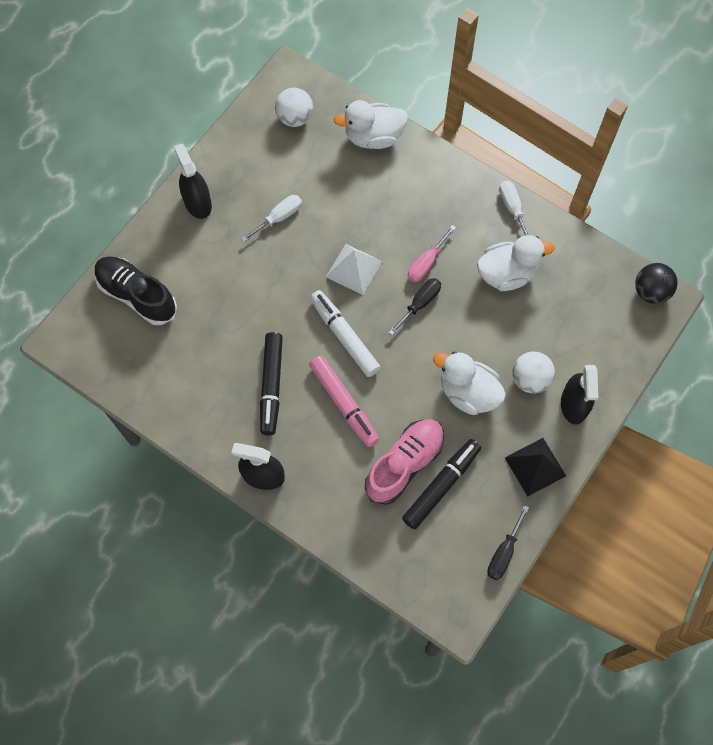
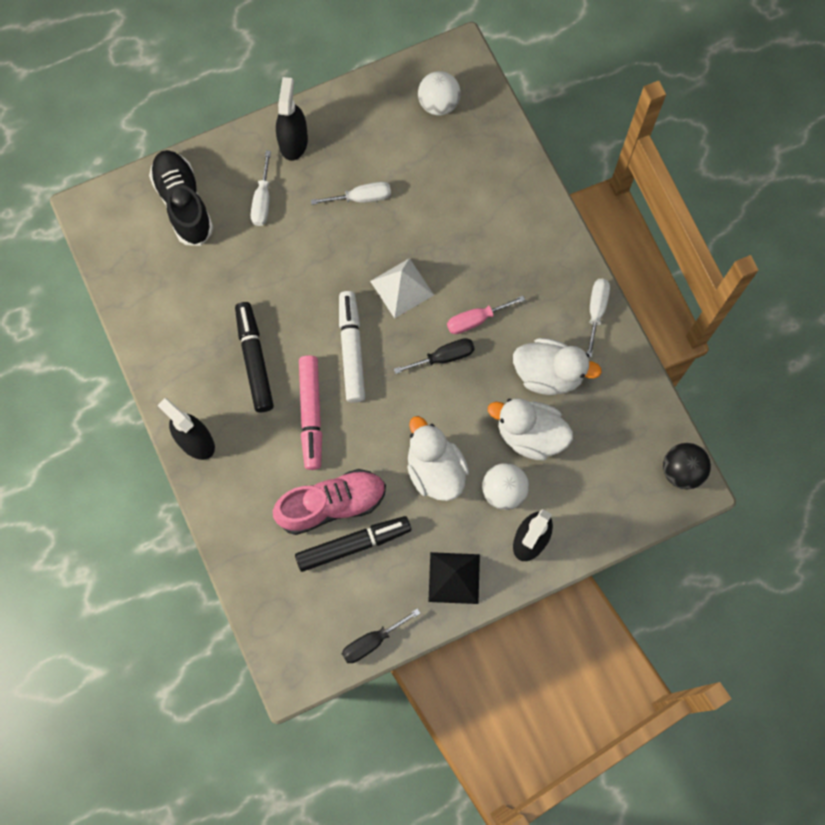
camera: 30 degrees right, 5 degrees up
black marker [260,332,283,435] -> black marker turned 135 degrees clockwise [235,302,274,412]
white duck [334,100,408,149] -> white duck moved to [488,398,573,461]
none -> white screwdriver [251,151,271,226]

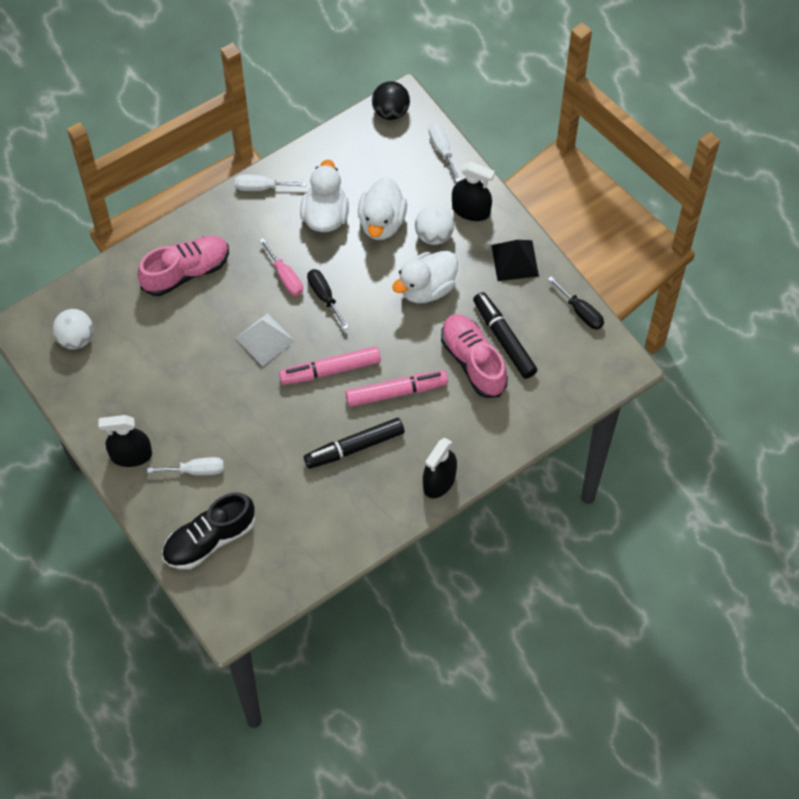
camera: 100 degrees left, 10 degrees down
white screwdriver [311,182,391,205] -> white screwdriver moved to [429,122,461,182]
white marker [339,291,365,403] -> pink marker [279,346,381,385]
none -> pink shoe [137,236,229,296]

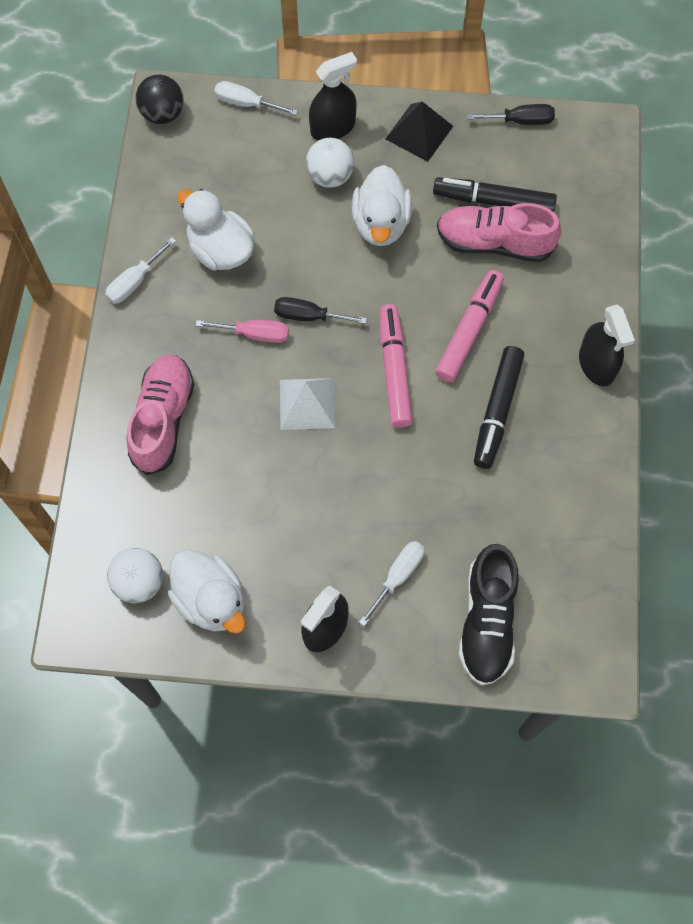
camera: 50 degrees left, 5 degrees up
pink marker [279,346,381,385] -> pink marker turned 150 degrees clockwise [380,304,413,428]
white duck [358,177,407,240] -> white duck moved to [168,550,245,634]

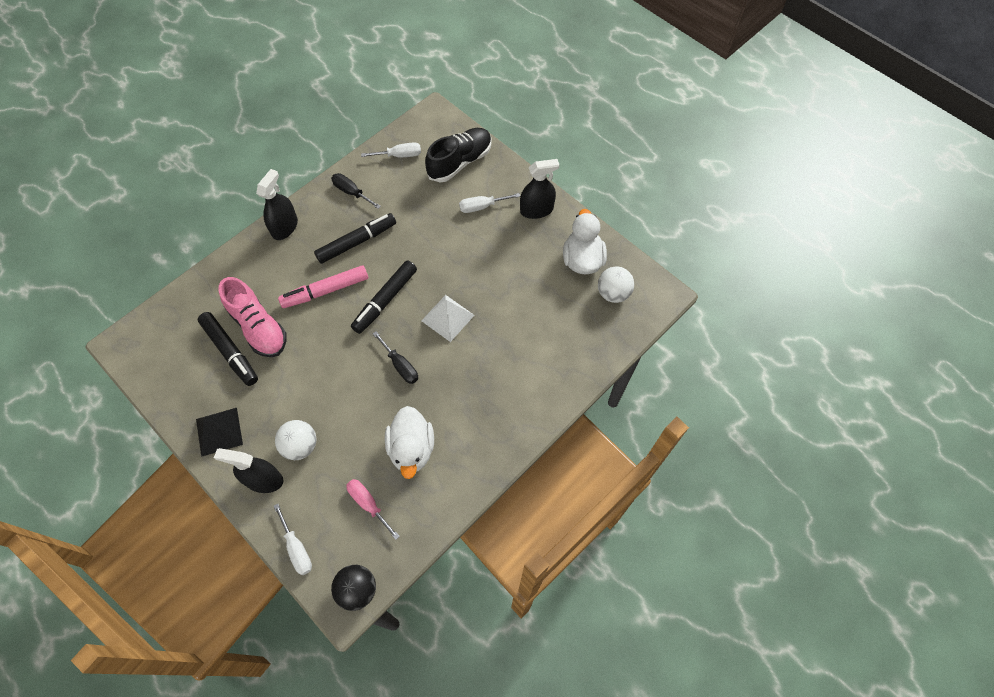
camera: 140 degrees left, 5 degrees down
white screwdriver [105,237,176,304] -> white screwdriver moved to [361,142,421,157]
pink shoe [126,354,194,475] -> none
pink screwdriver [195,320,289,343] -> pink screwdriver moved to [346,479,400,540]
white duck [352,165,412,246] -> none
pink marker [380,304,413,428] -> black marker [351,260,417,334]
black screwdriver [467,104,555,125] -> black screwdriver moved to [331,173,381,209]

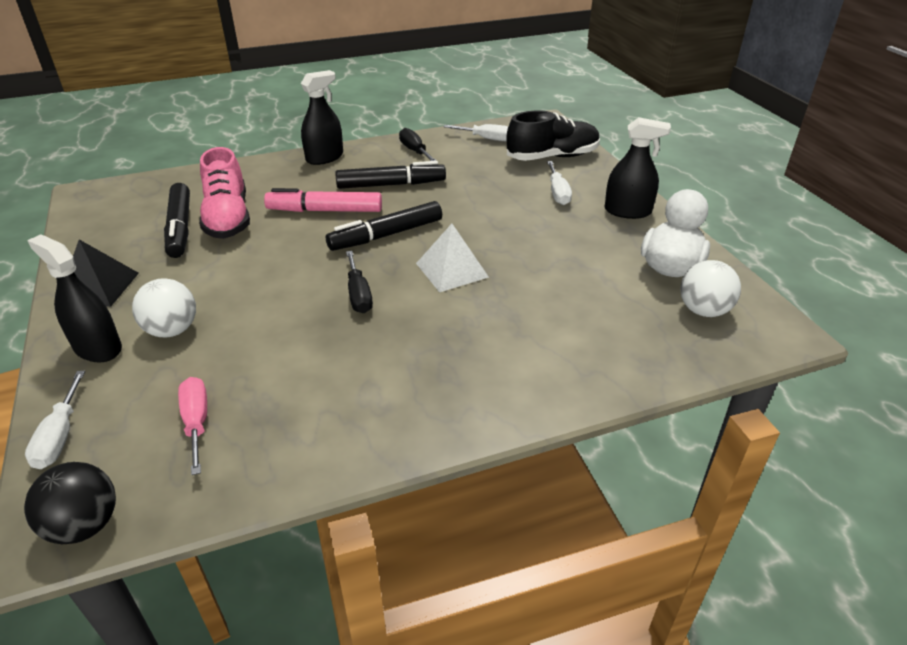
camera: 25 degrees right, 25 degrees down
white duck [385,406,434,479] -> none
white screwdriver [459,193,520,213] -> white screwdriver turned 105 degrees counterclockwise [547,161,572,205]

